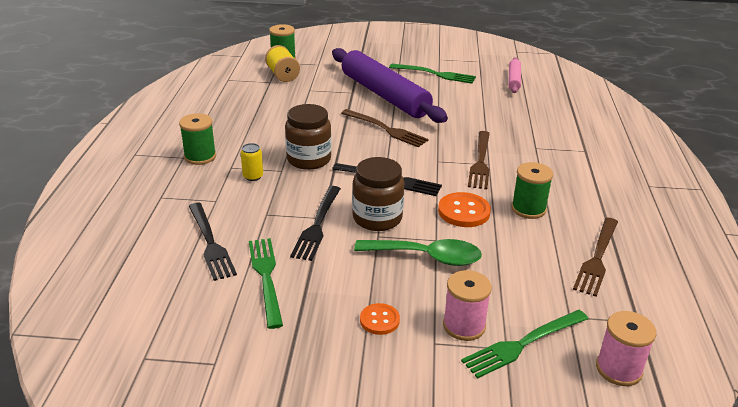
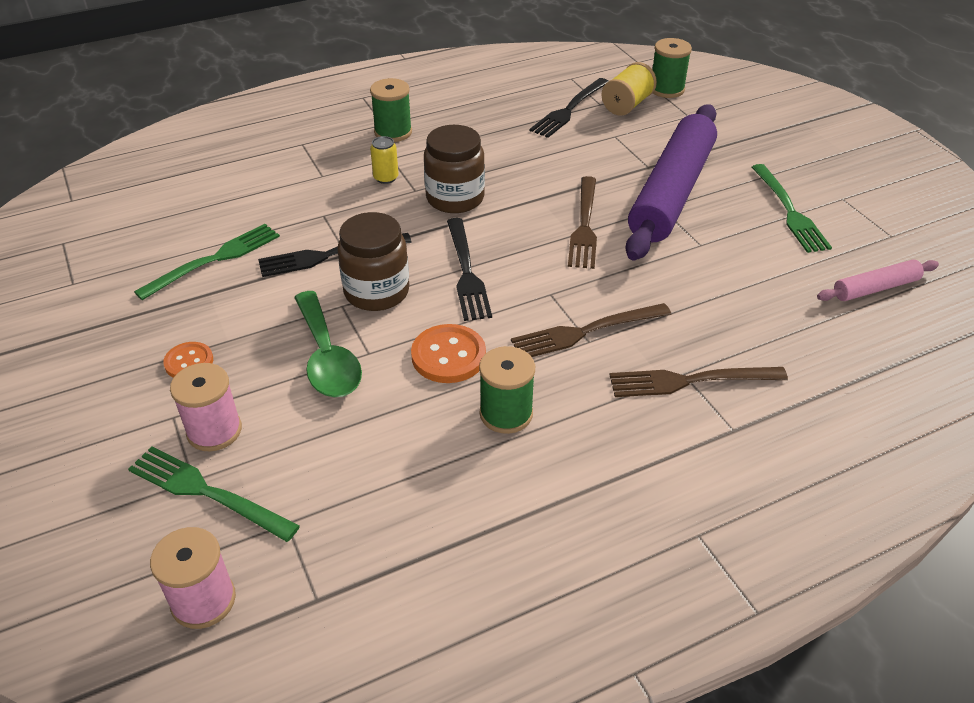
camera: 60 degrees right, 10 degrees up
black fork [189,203,237,281] -> black fork moved to [529,78,608,138]
brown fork [573,218,618,297] -> brown fork moved to [610,367,788,397]

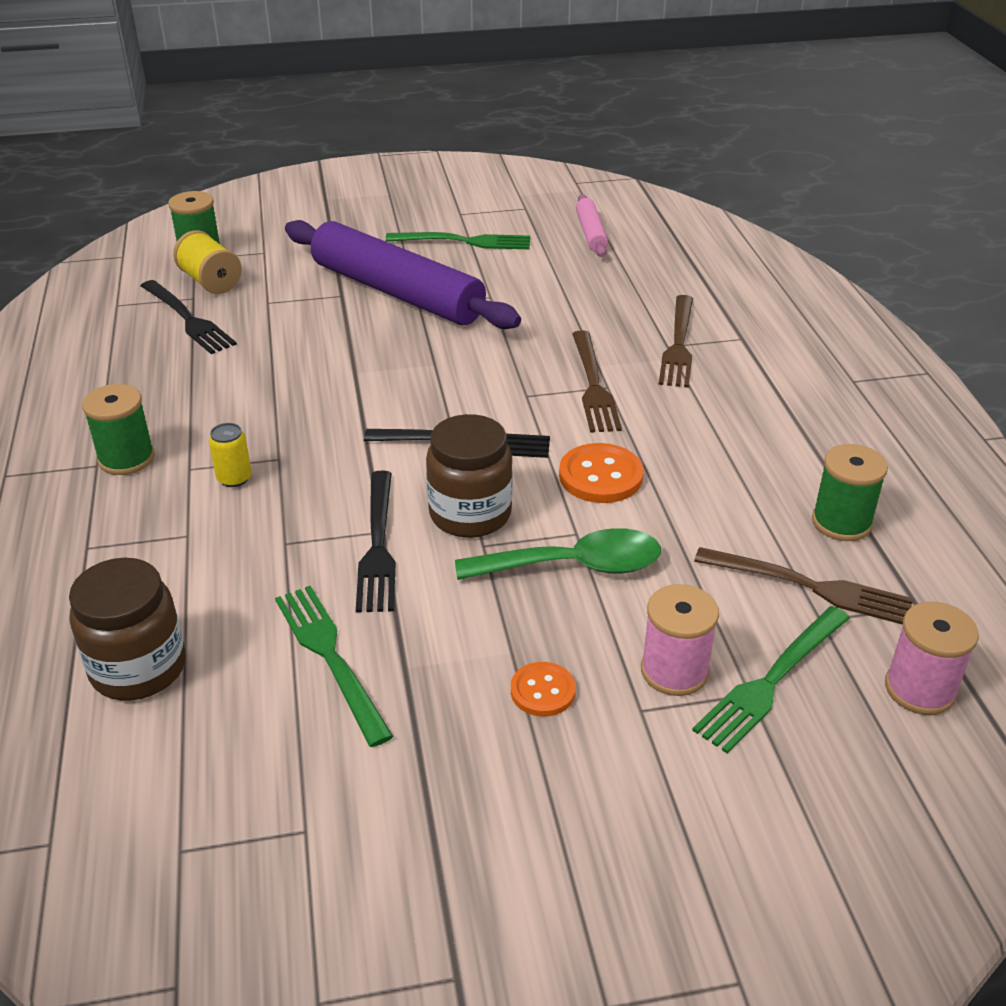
camera: 75 degrees left, 5 degrees down
brown jar [424,125,485,213] -> brown jar moved to [69,558,186,700]
green spool [479,346,535,434] -> green spool moved to [812,444,888,541]
brown fork [568,176,597,269] -> brown fork moved to [694,547,913,625]

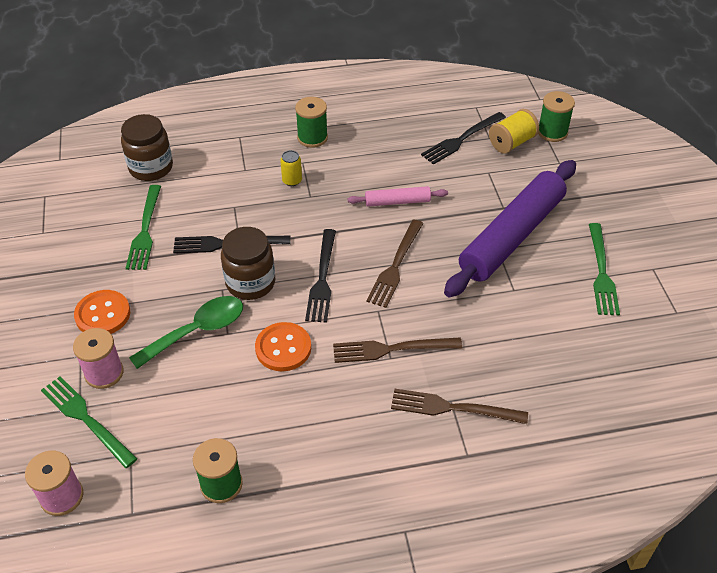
camera: 90 degrees right, 10 degrees up
green fork [275,586,394,747] -> green fork turned 120 degrees clockwise [126,185,161,270]
green spoon [455,528,661,580] -> green spoon turned 120 degrees counterclockwise [129,296,243,369]
orange button [511,662,576,717] -> orange button [74,290,130,334], size x1.58
pink rolling pin [576,194,608,257] -> pink rolling pin moved to [348,186,448,207]
brown fork [694,547,913,625] -> brown fork moved to [366,220,424,308]

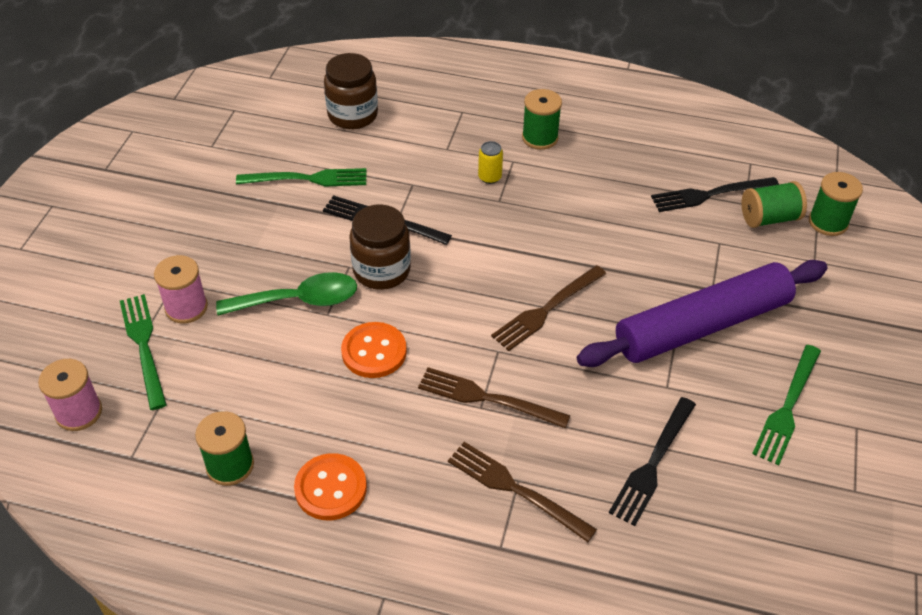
camera: 25 degrees right, 0 degrees up
orange button [74,290,130,334] -> orange button moved to [294,453,367,520]
green fork [126,185,161,270] -> green fork turned 120 degrees counterclockwise [236,168,366,186]
black fork [305,229,336,323] -> black fork moved to [609,397,696,526]
pink rolling pin [348,186,448,207] -> none
yellow spool [489,109,539,153] -> green spool [742,181,807,228]

